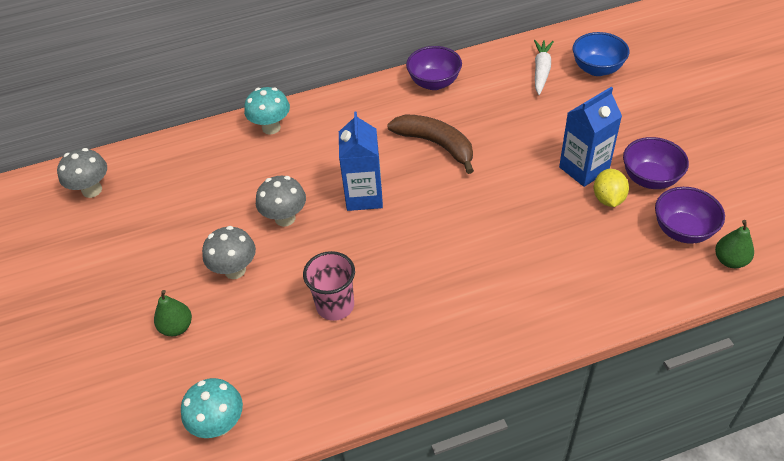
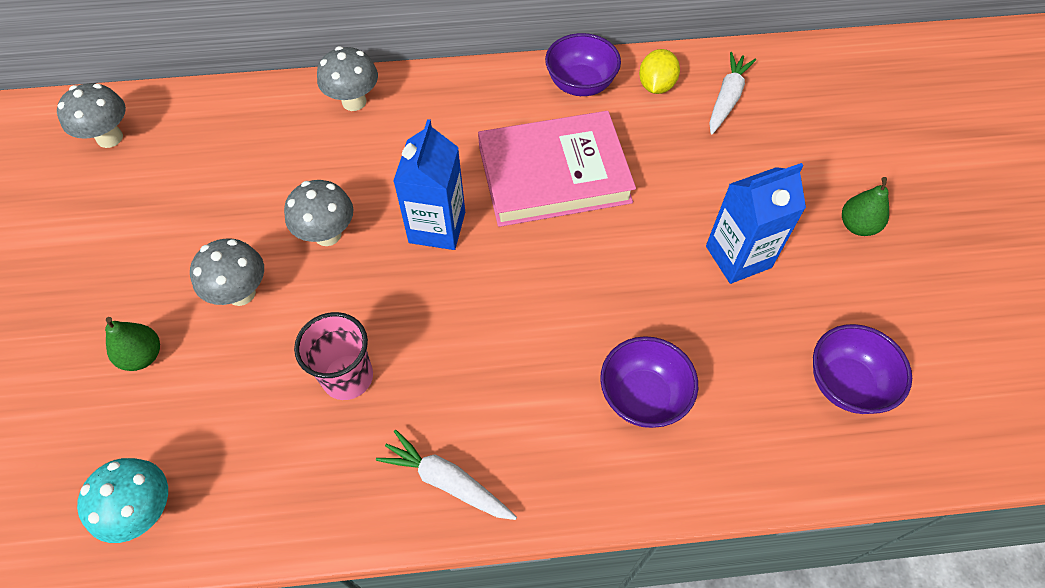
camera: 10 degrees right, 10 degrees up
turquoise mushroom [244,87,290,134] -> grey mushroom [317,46,378,111]
brown banana [387,114,474,174] -> pink book [478,111,636,227]
blue bowl [573,32,629,76] -> none
yellow lemon [594,169,629,207] -> yellow lemon moved to [639,49,680,94]
purple bowl [623,137,689,189] -> purple bowl moved to [600,336,698,428]
green pear [715,220,754,268] -> green pear moved to [842,177,889,236]
none -> white carrot [376,430,517,520]

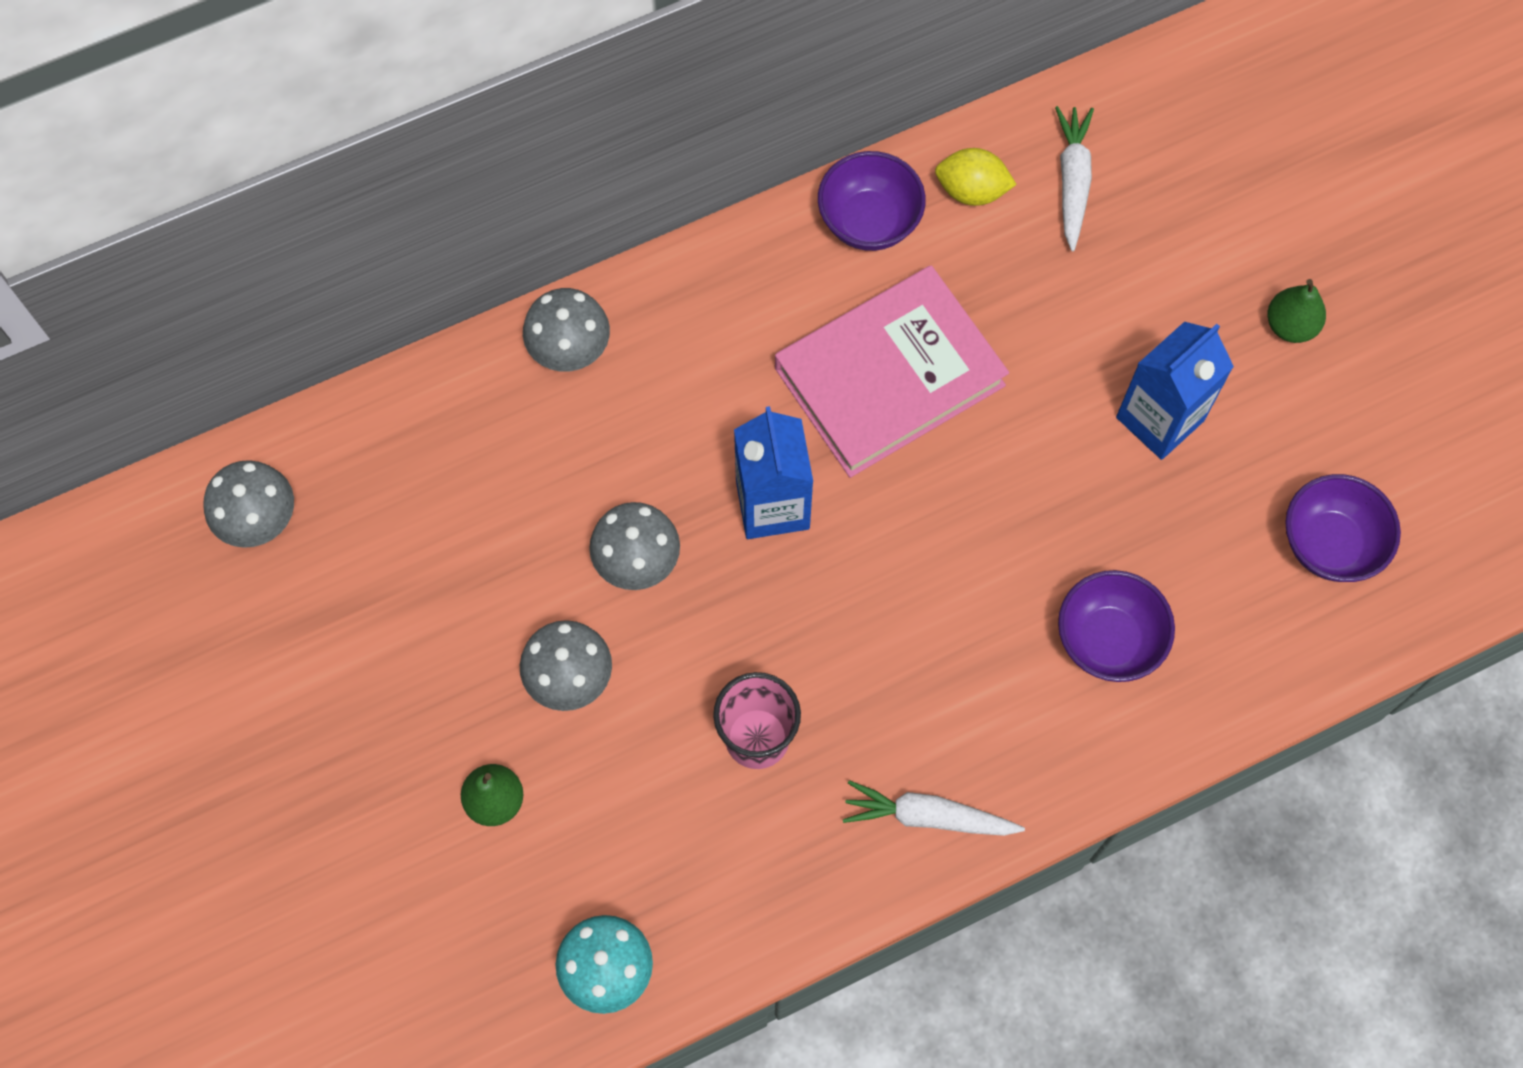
camera: 20 degrees left, 10 degrees up
yellow lemon [639,49,680,94] -> yellow lemon turned 75 degrees counterclockwise [935,148,1017,206]

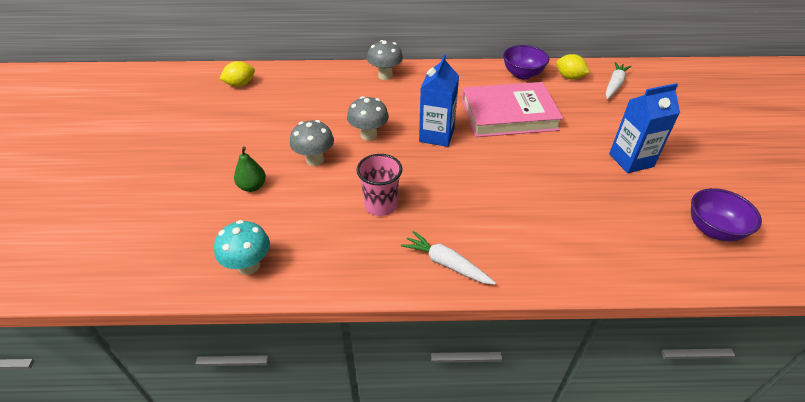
camera: 25 degrees right, 25 degrees down
grey mushroom [204,460,294,548] -> yellow lemon [219,61,255,87]
purple bowl [1058,570,1175,682] -> none
green pear [1267,279,1326,343] -> none

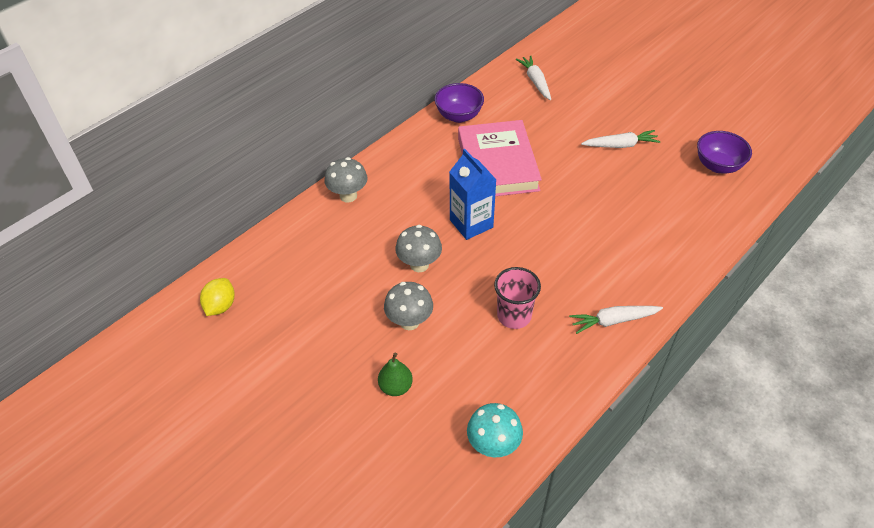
camera: 45 degrees left, 5 degrees up
pink book [462,82,563,137] -> pink book turned 45 degrees counterclockwise [458,120,542,196]
yellow lemon [556,54,590,79] -> none
blue carton [609,83,680,173] -> white carrot [581,130,660,148]

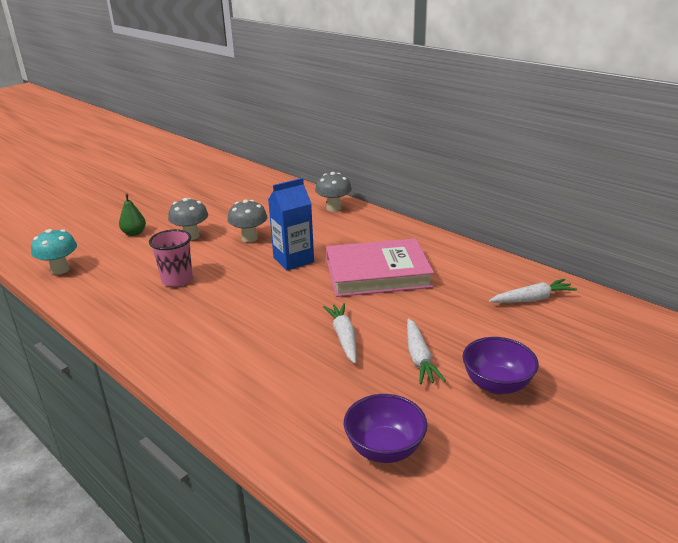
camera: 90 degrees right, 20 degrees down
yellow lemon [200,278,235,316] -> none
purple bowl [434,83,484,123] -> purple bowl moved to [463,337,539,395]
white carrot [569,306,663,334] -> white carrot moved to [323,303,357,364]

